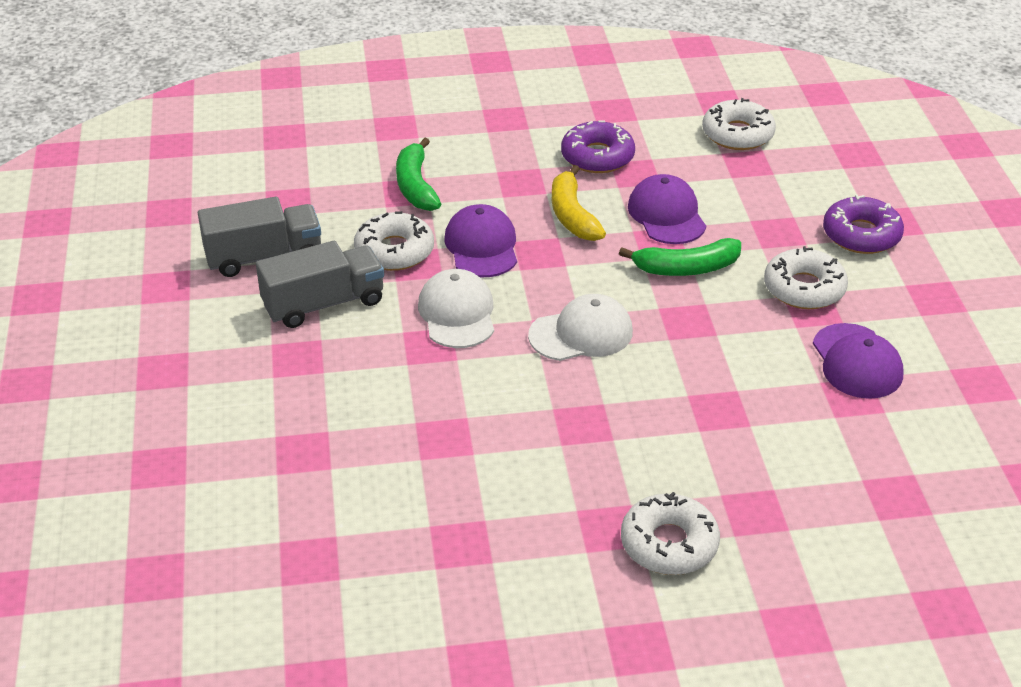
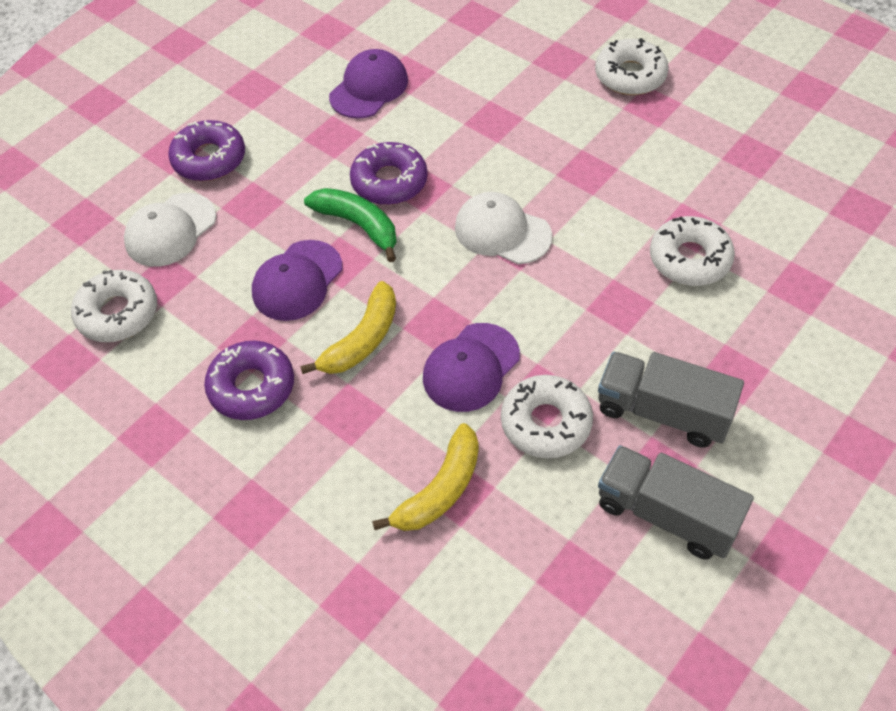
camera: 130 degrees left, 15 degrees up
green banana [396,138,441,211] -> yellow banana [372,423,479,531]
white cap [418,269,494,348] -> white cap moved to [124,193,216,267]
white donut [764,246,848,309] -> white donut moved to [650,216,735,286]
none -> purple donut [350,142,428,205]

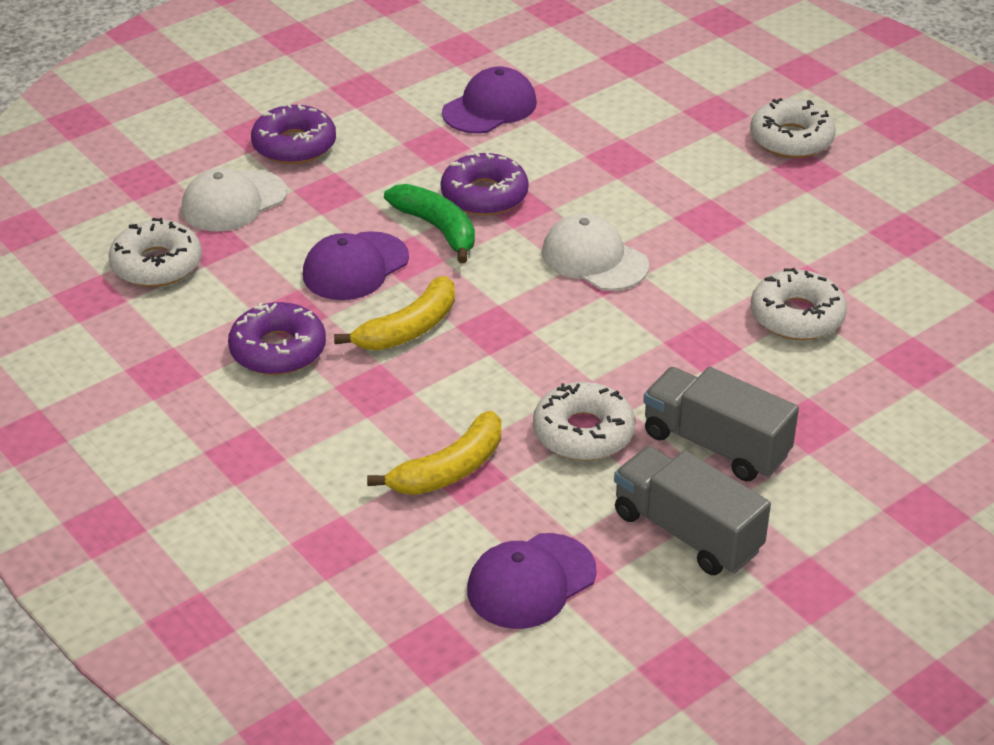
camera: 10 degrees right, 15 degrees down
purple cap [423,323,520,412] -> purple cap moved to [467,533,596,629]

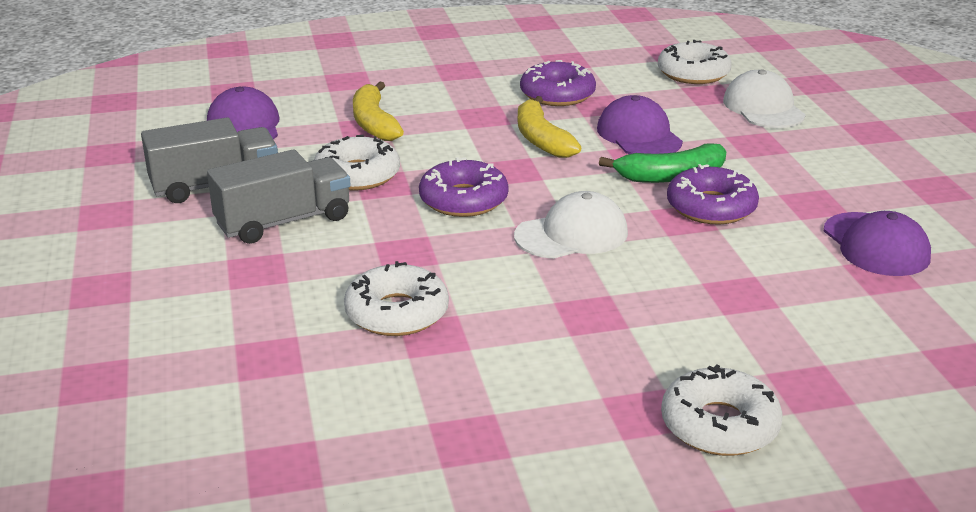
camera: 115 degrees right, 10 degrees down
purple donut [251,103,336,164] -> purple donut moved to [419,157,509,217]

